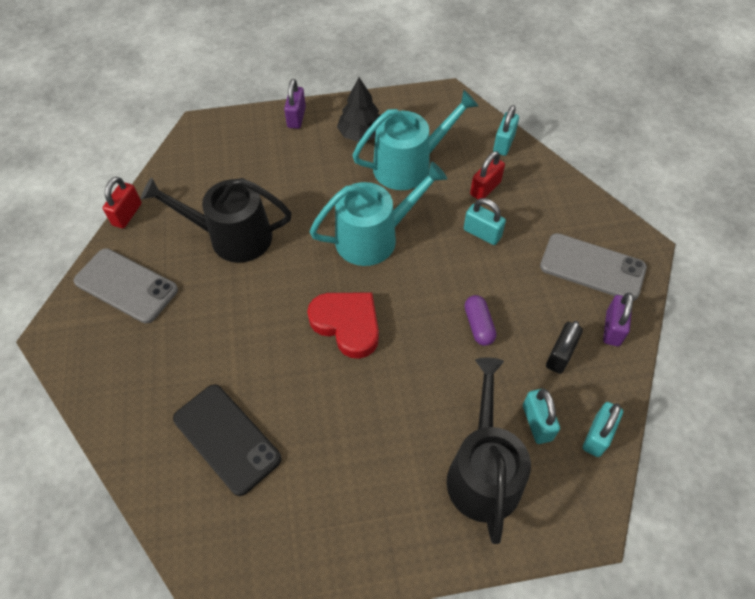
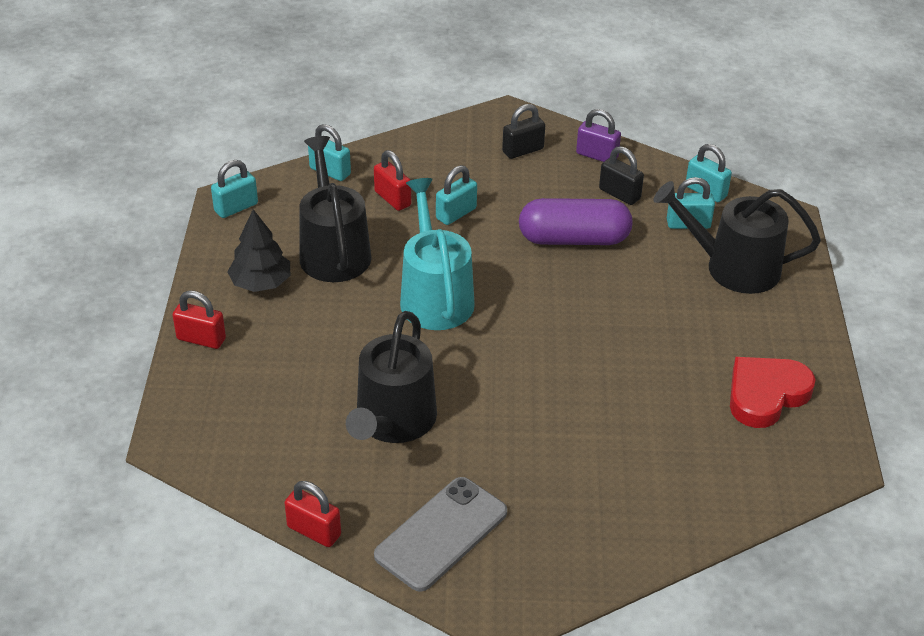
camera: 80 degrees left, 15 degrees down
black phone [173,384,281,496] -> none
purple padlock [284,79,306,129] -> red padlock [173,290,226,349]
red heart [307,293,379,359] -> red heart moved to [730,357,816,428]
turquoise watering can [352,90,478,190] -> black watering can [299,136,372,282]
purple capsule [465,295,496,346] -> purple capsule [519,198,633,245], size x1.92
grey phone [540,233,647,301] -> black padlock [502,104,545,159]
none -> turquoise padlock [211,160,258,218]

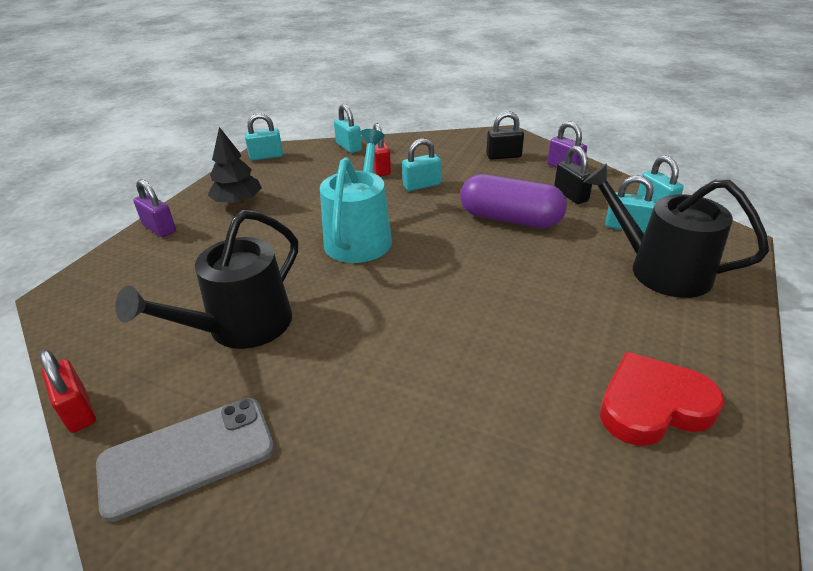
camera: 25 degrees right, 5 degrees down
red padlock [173,290,226,349] -> purple padlock [133,179,176,237]
black watering can [299,136,372,282] -> none

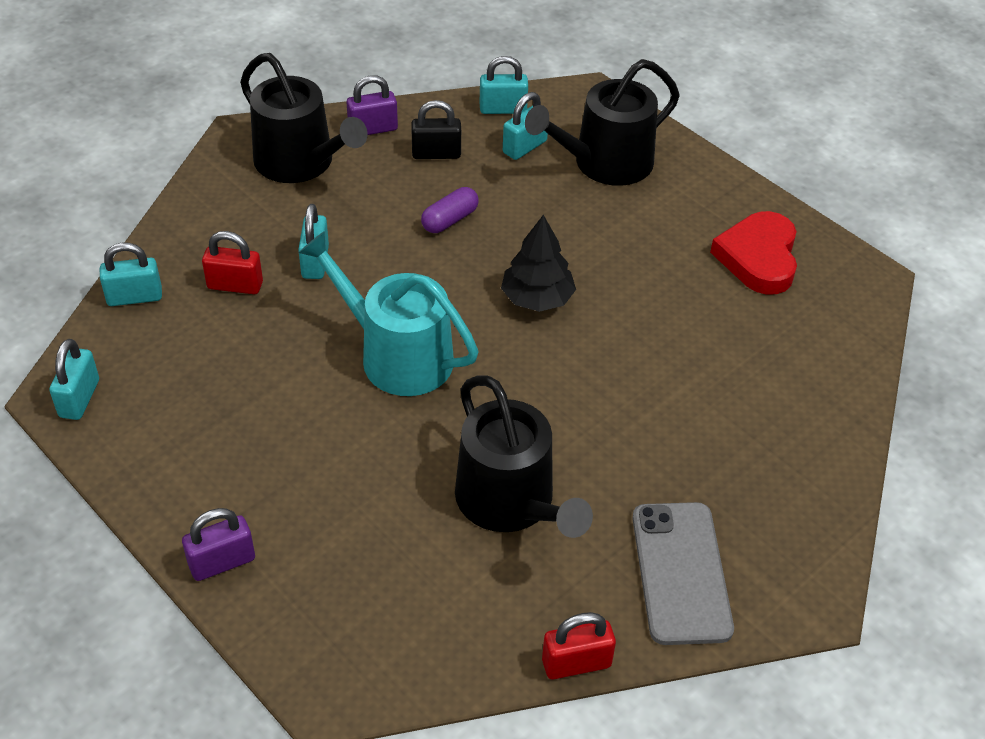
camera: 70 degrees left, 10 degrees up
black tree [208,127,262,205] -> black tree moved to [501,215,576,312]
purple capsule [460,174,567,228] -> purple capsule [421,187,479,233], size x0.52
black padlock [486,111,524,160] -> black watering can [240,53,368,183]

